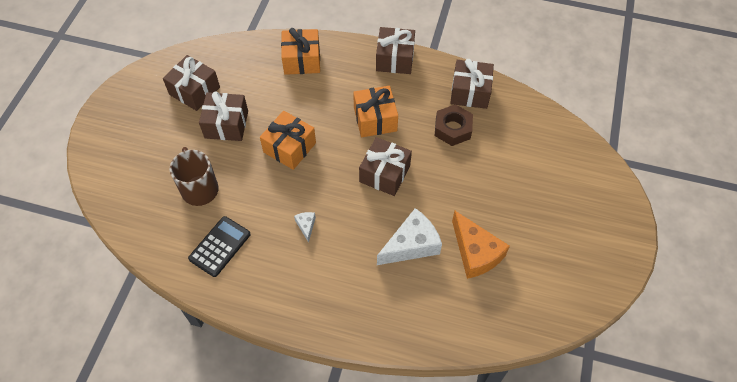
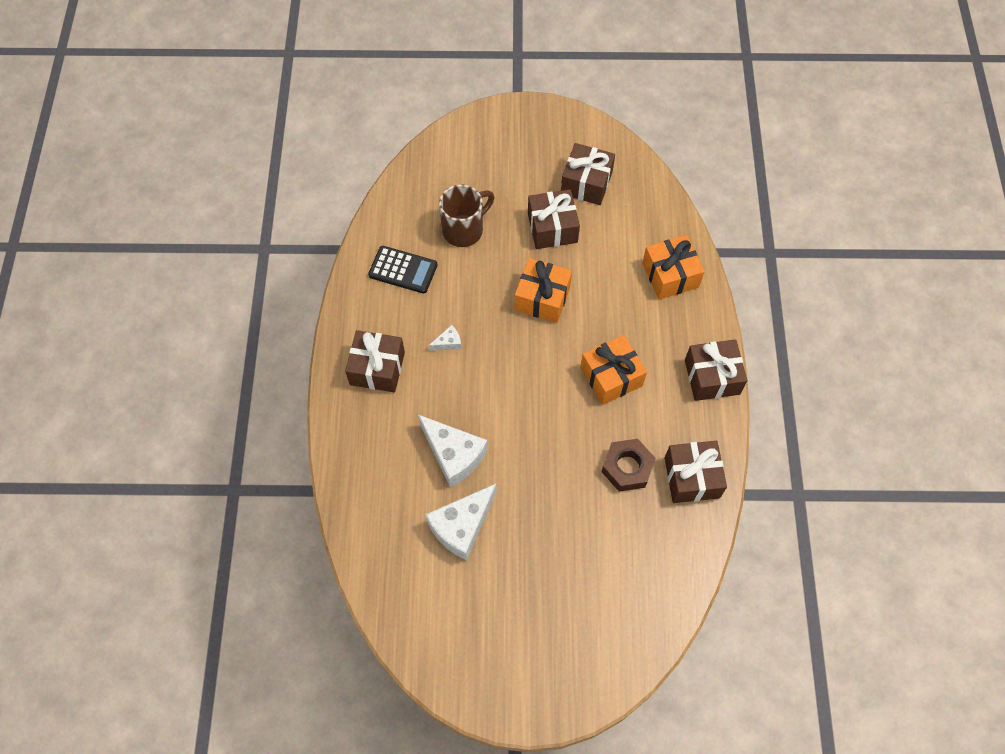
camera: 75 degrees right, 5 degrees up
brown gift [359,137,412,196] -> brown gift moved to [345,330,405,392]
orange cheese [452,211,510,279] -> white cheese [425,484,497,561]

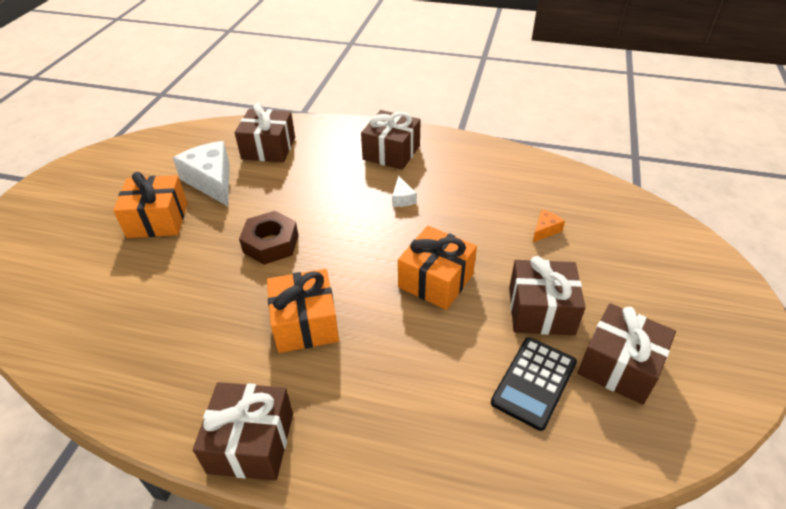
camera: 105 degrees right, 20 degrees down
black calculator [368,246,437,294] -> black calculator moved to [491,337,577,431]
white cheese [418,415,488,487] -> none
brown mug [439,184,494,247] -> orange cheese [532,210,565,243]
brown nut [601,439,656,492] -> brown nut moved to [239,211,299,265]
orange gift [642,235,705,300] -> orange gift moved to [113,172,187,238]
brown gift [665,441,727,503] -> brown gift moved to [235,103,295,162]

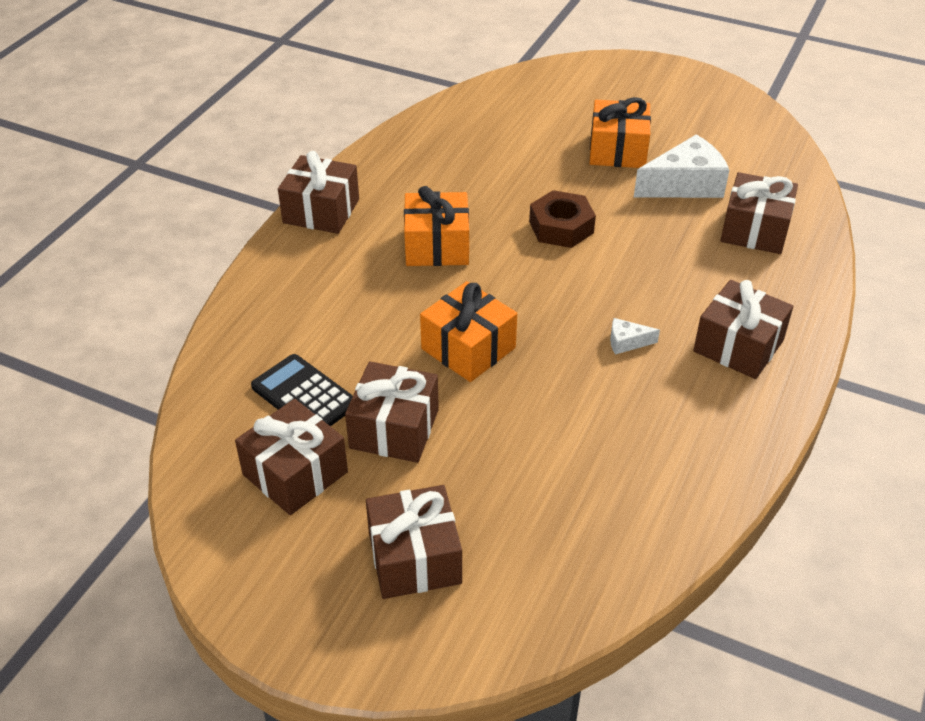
camera: 100 degrees right, 0 degrees up
orange cheese [532,210,565,243] -> none
none -> brown gift [366,485,462,599]

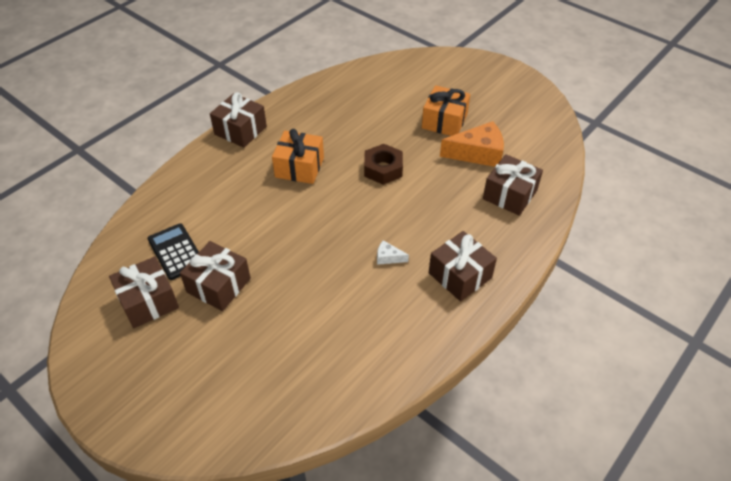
camera: 15 degrees right, 5 degrees up
brown gift [366,485,462,599] -> none
orange gift [420,281,517,382] -> none
white cheese [634,134,729,198] -> orange cheese [440,121,504,167]

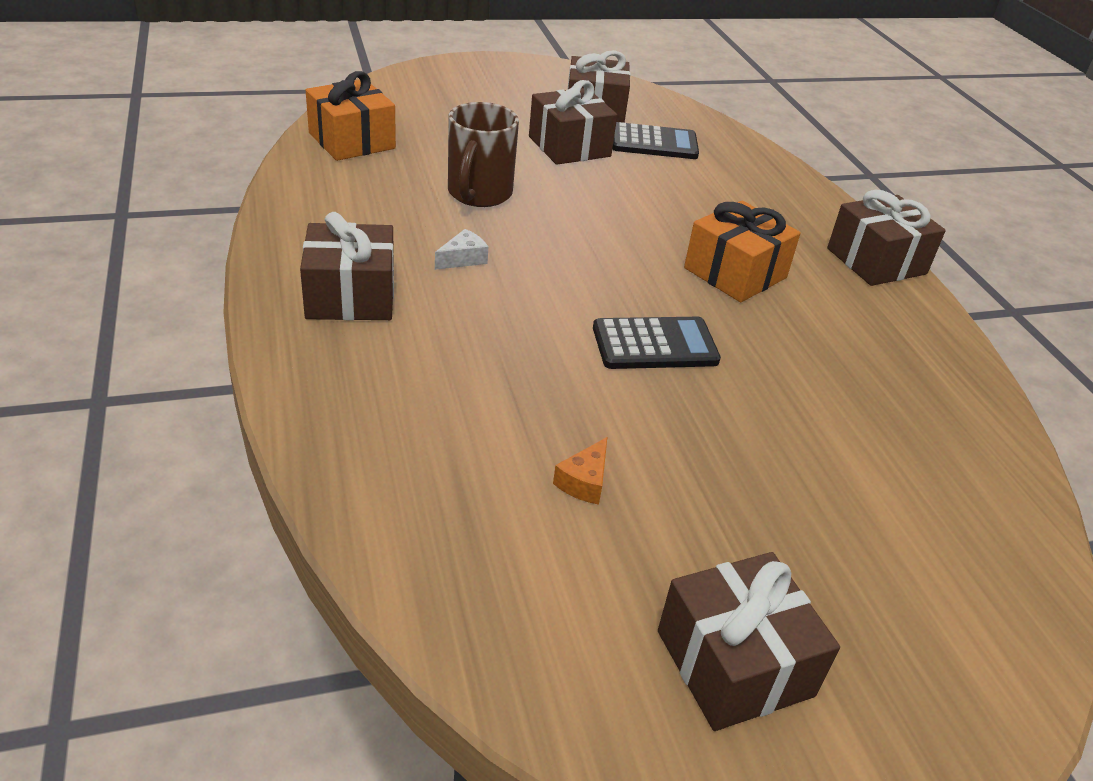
camera: 120 degrees right, 10 degrees down
brown nut [364,144,403,185] -> black calculator [593,317,721,369]
orange gift [422,85,470,136] -> orange gift moved to [306,71,396,161]
orange cheese [440,121,504,167] -> orange cheese [553,437,607,505], size x0.46
brown gift [483,154,543,216] -> brown gift moved to [658,552,840,731]
none -> brown mug [448,102,519,207]

